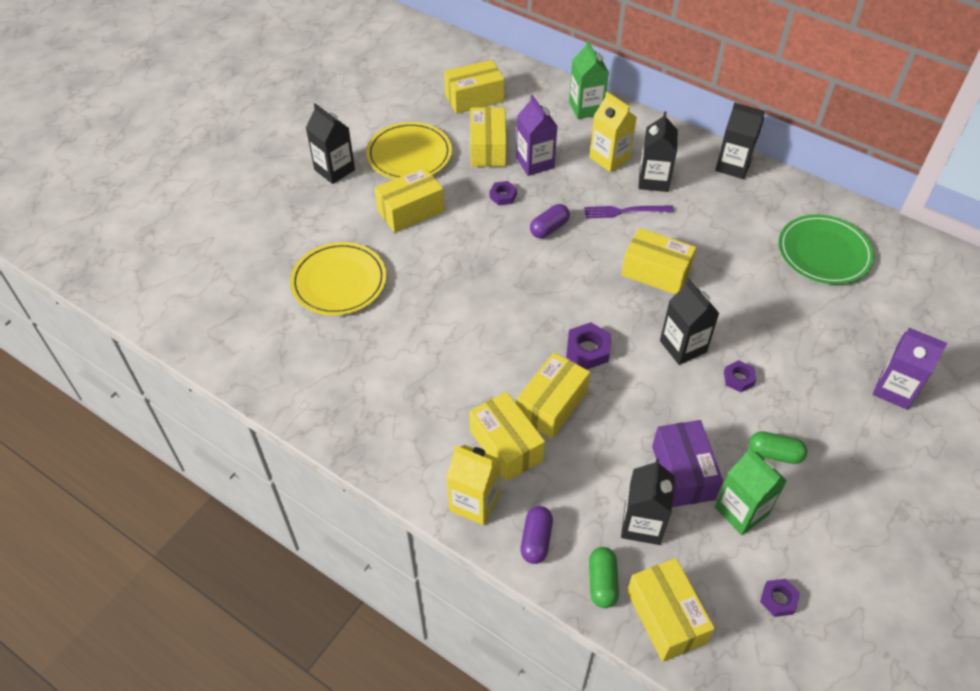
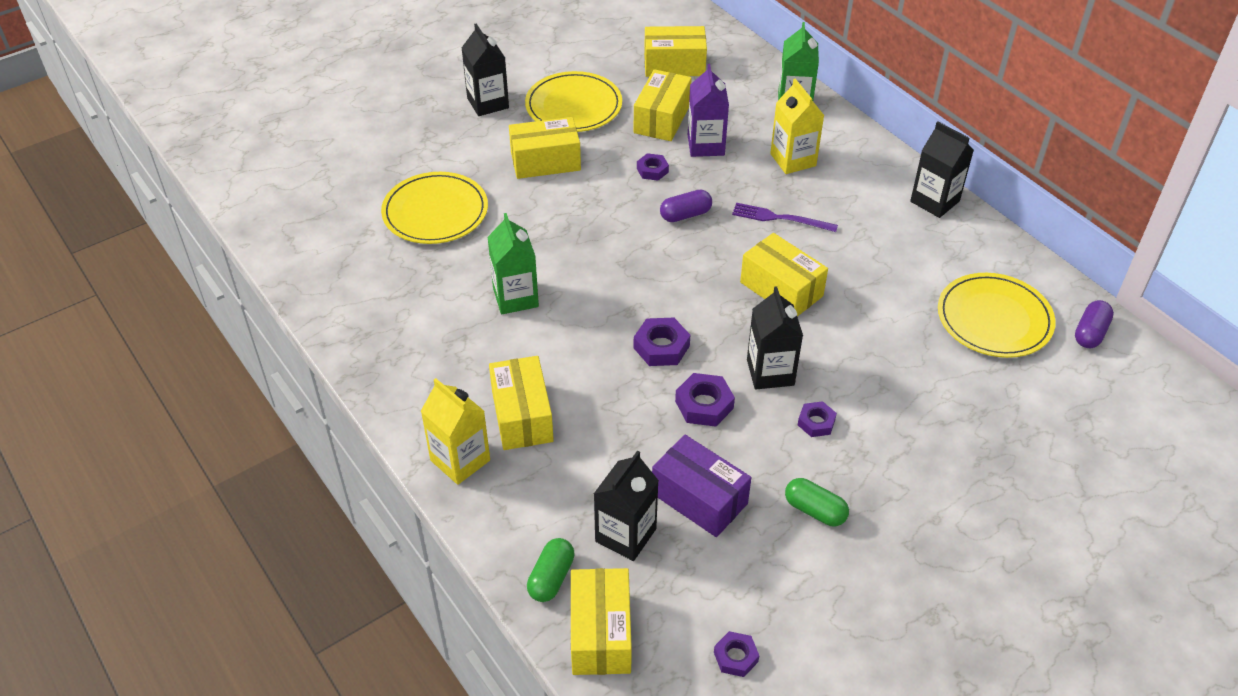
camera: 20 degrees right, 5 degrees down
yellow box [517,352,590,439] -> none
purple capsule [521,506,553,564] -> purple capsule moved to [1075,300,1114,348]
black carton [638,111,678,192] -> none
purple box [652,420,723,507] -> purple box turned 60 degrees counterclockwise [652,435,751,537]
green carton [715,448,787,535] -> green carton moved to [487,213,539,314]
green plate [778,214,874,284] -> yellow plate [938,273,1056,358]
purple carton [873,328,948,410] -> none
none -> purple nut [675,373,735,427]

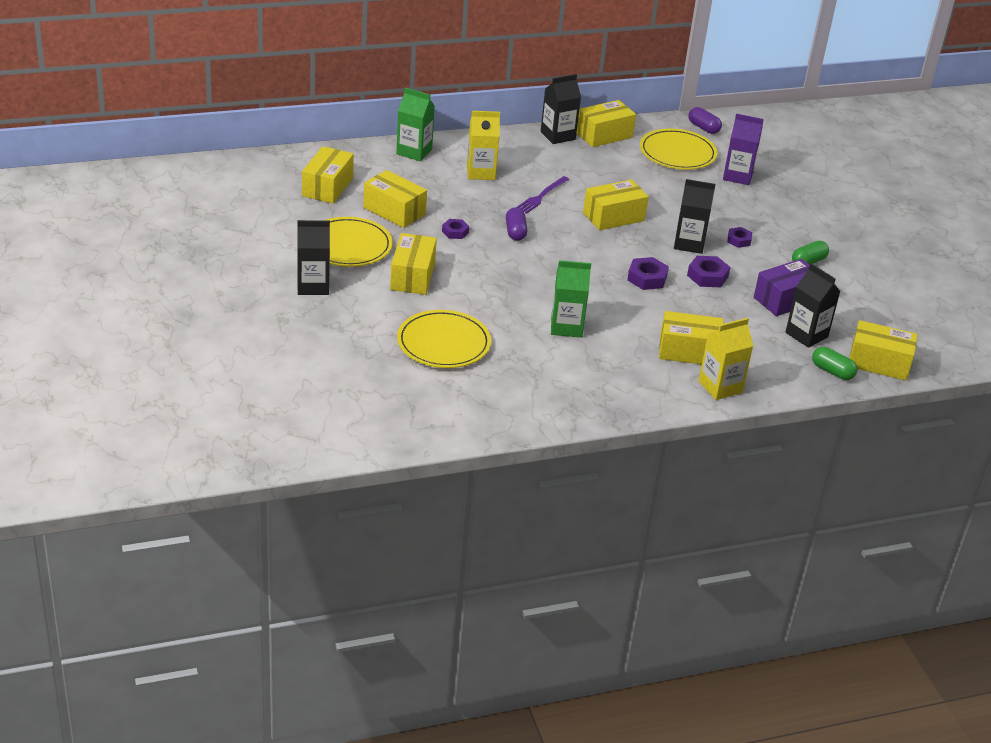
camera: 75 degrees left, 10 degrees down
purple carton [688,64,729,157] -> purple carton moved to [723,114,764,185]
purple nut [714,631,759,677] -> none
none -> yellow box [576,100,636,147]

